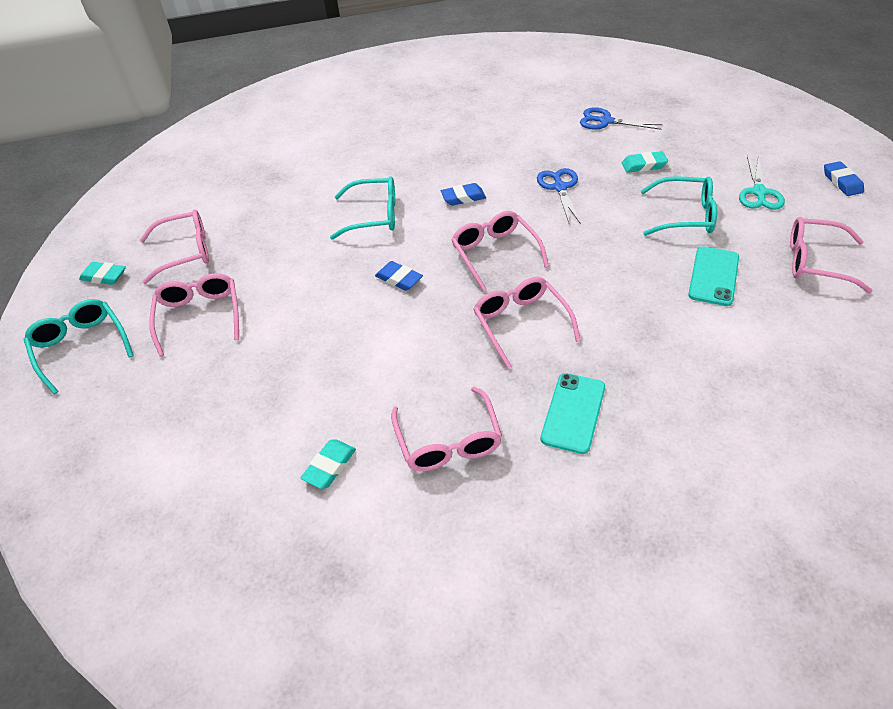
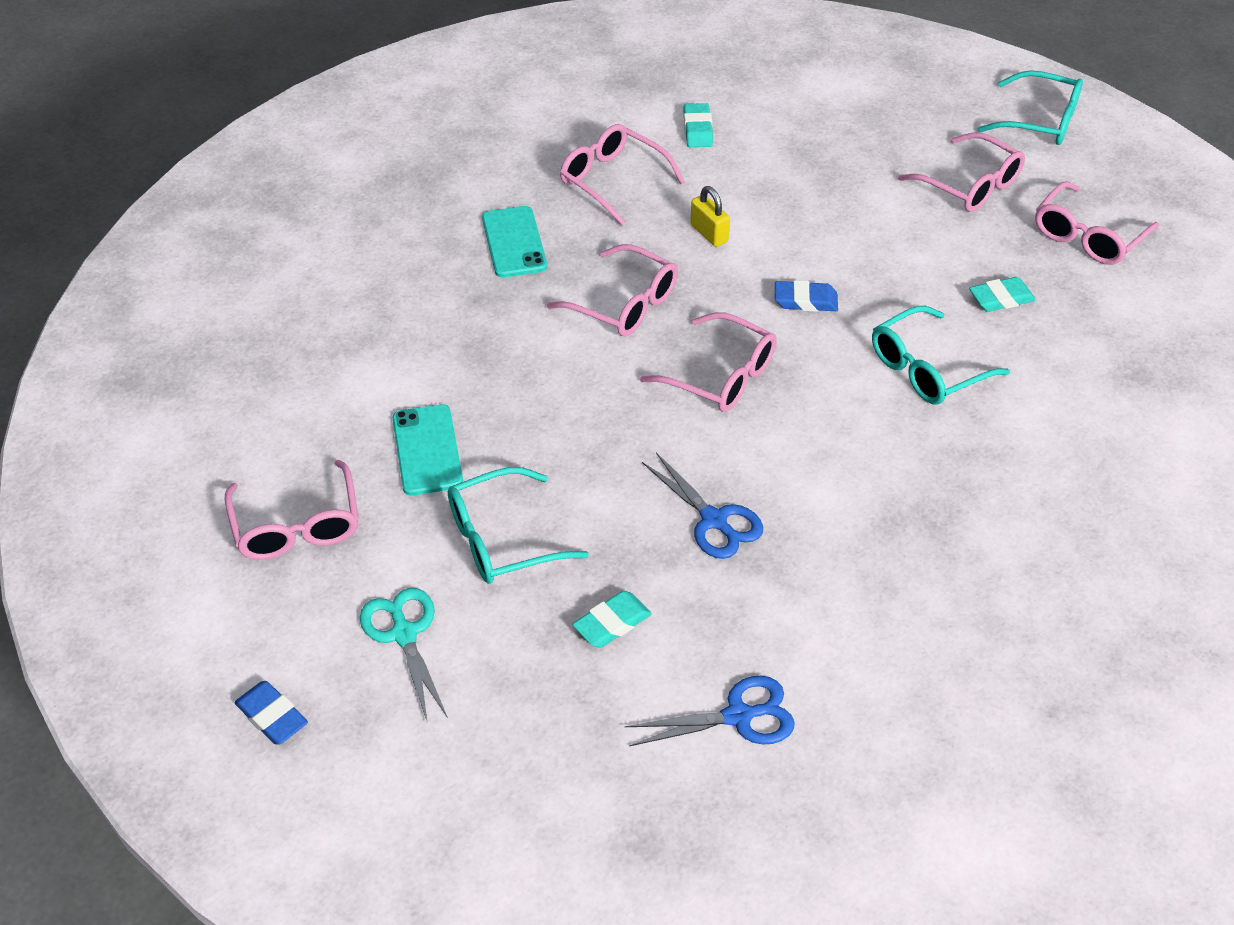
camera: 145 degrees right, 0 degrees up
turquoise eraser [79,262,126,285] -> turquoise eraser moved to [969,277,1036,312]
blue eraser [441,183,486,206] -> none
pink glasses [790,217,872,293] -> pink glasses turned 90 degrees clockwise [224,460,359,560]
none -> yellow padlock [690,186,730,247]

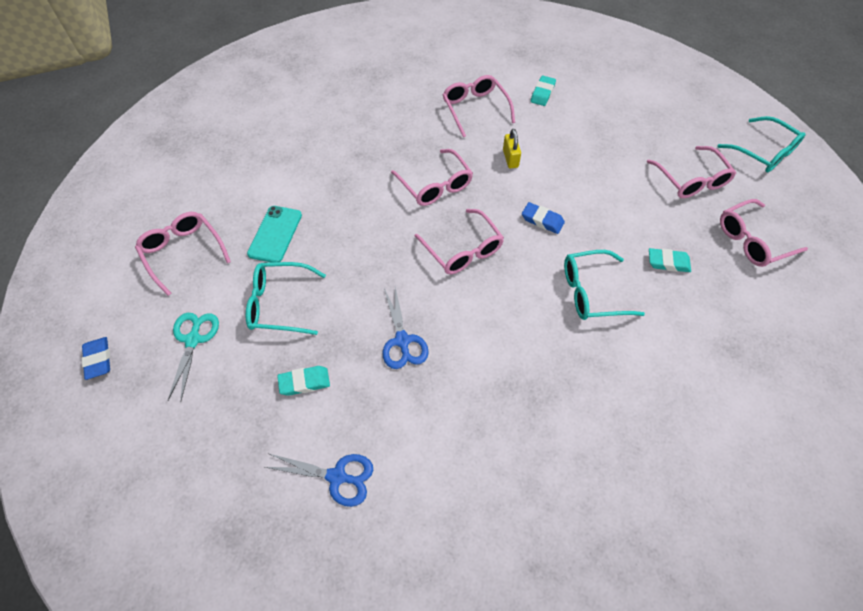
camera: 25 degrees right, 10 degrees up
pink glasses [224,460,359,560] -> pink glasses turned 135 degrees clockwise [135,212,231,296]
turquoise phone [482,206,547,277] -> none

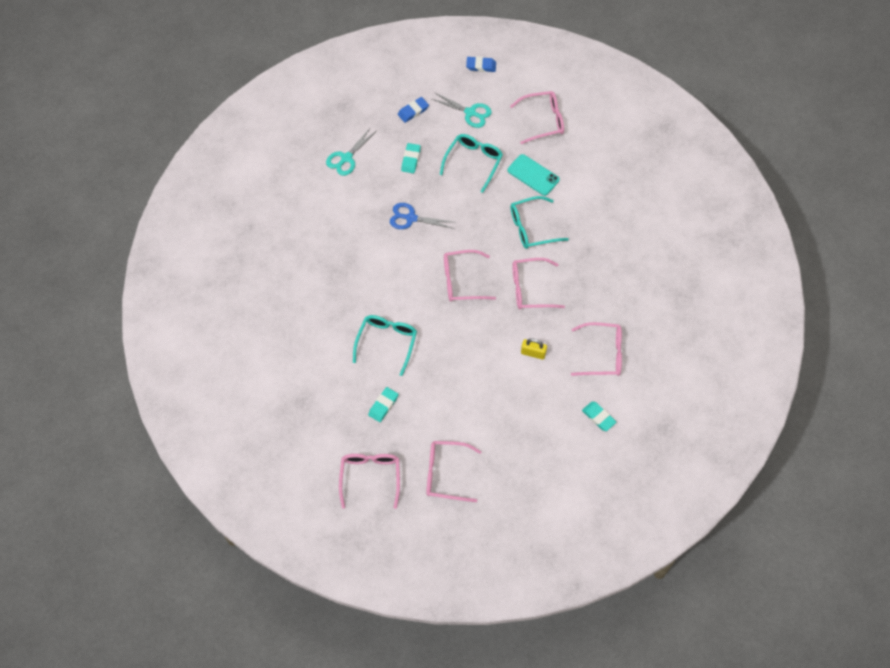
camera: 115 degrees right, 5 degrees up
blue scissors [265,454,373,507] -> turquoise scissors [326,127,376,176]
blue eraser [522,202,565,234] -> blue eraser moved to [398,97,429,123]
turquoise glasses [717,116,805,173] -> turquoise glasses moved to [511,196,569,249]

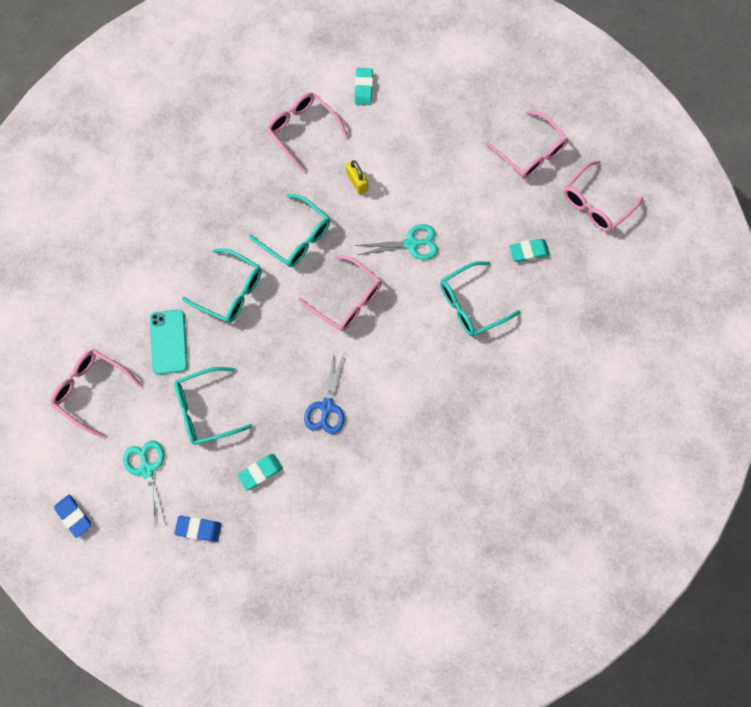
camera: 135 degrees left, 10 degrees up
turquoise scissors [326,127,376,176] -> turquoise scissors moved to [356,224,438,260]
blue scissors [390,203,454,229] -> blue scissors turned 45 degrees clockwise [304,354,345,434]
pink glasses [512,258,565,309] -> turquoise glasses [249,194,330,267]

